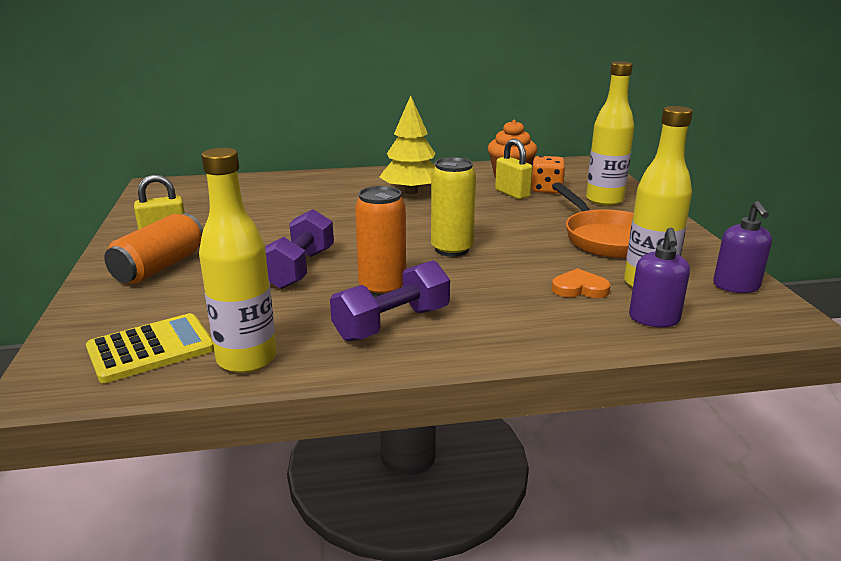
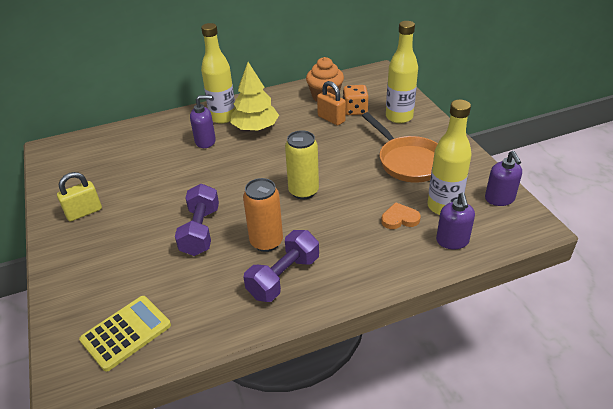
camera: 10 degrees left, 15 degrees up
orange can [104,213,203,284] -> none
yellow bottle [199,148,277,373] -> yellow bottle moved to [201,23,236,124]
yellow padlock [495,139,532,199] -> orange padlock [317,81,346,125]
none -> purple soap dispenser [190,95,216,148]

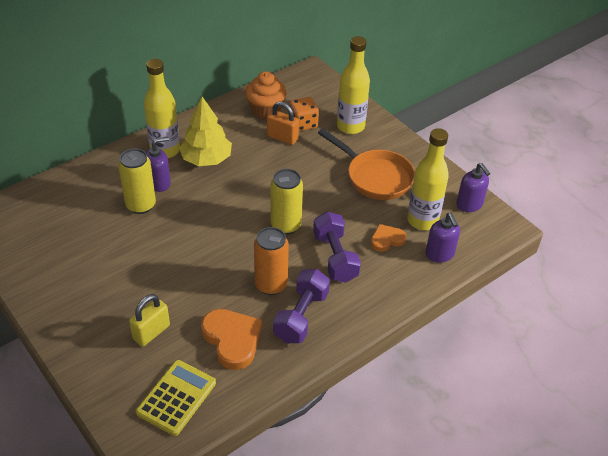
camera: 20 degrees left, 5 degrees up
yellow padlock [57,172,102,222] -> yellow padlock moved to [129,294,170,347]
purple dumbbell [175,184,219,256] -> purple dumbbell moved to [313,211,361,283]
none -> yellow can [118,148,156,214]
none -> orange heart [201,309,262,370]

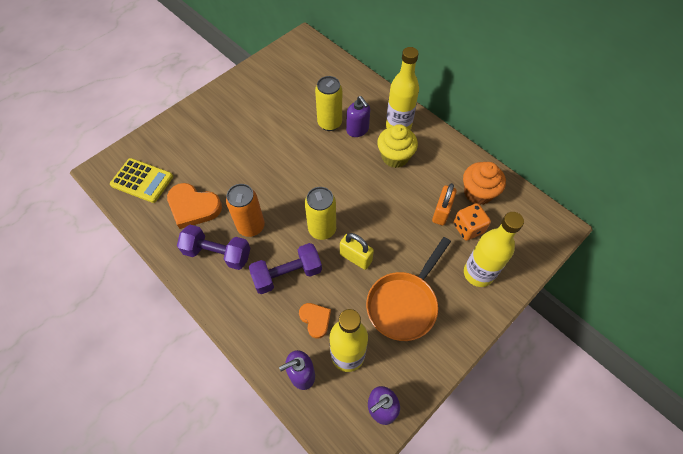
camera: 85 degrees right, 15 degrees up
yellow padlock [129,294,170,347] -> yellow padlock moved to [340,233,374,270]
yellow tree [179,97,232,166] -> yellow cupcake [377,124,418,168]
orange heart [201,309,262,370] -> orange heart turned 60 degrees clockwise [167,183,222,229]

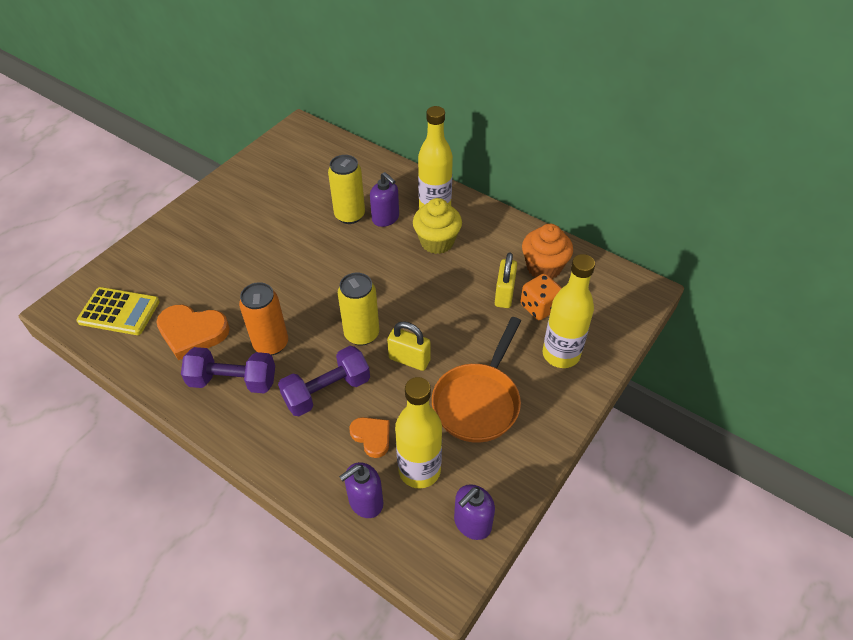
camera: 10 degrees left, 10 degrees down
orange padlock [432,183,457,225] -> yellow padlock [495,252,517,308]

